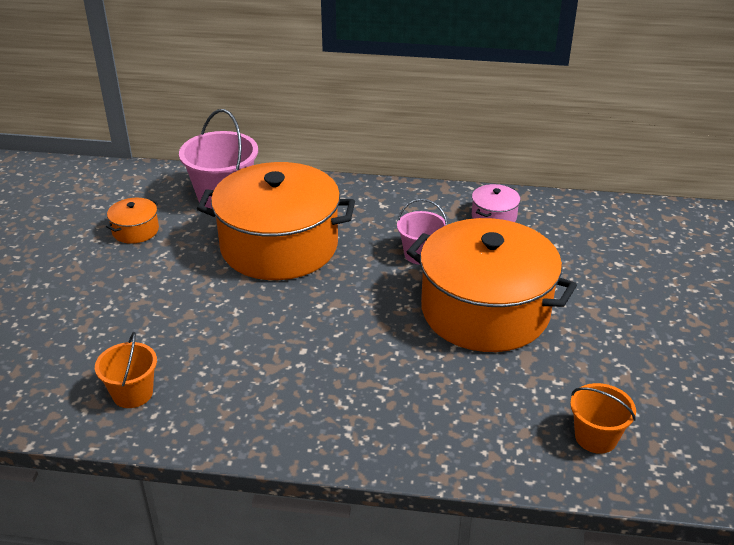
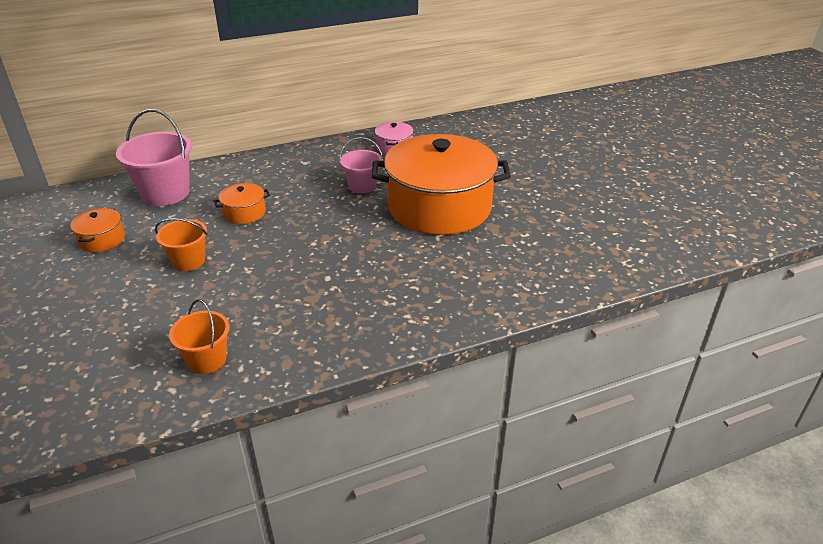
camera: 30 degrees left, 0 degrees up
orange pot [197,162,355,280] -> orange pot [214,183,270,224], size x0.40
orange bucket [570,383,636,454] -> orange bucket moved to [155,218,207,271]

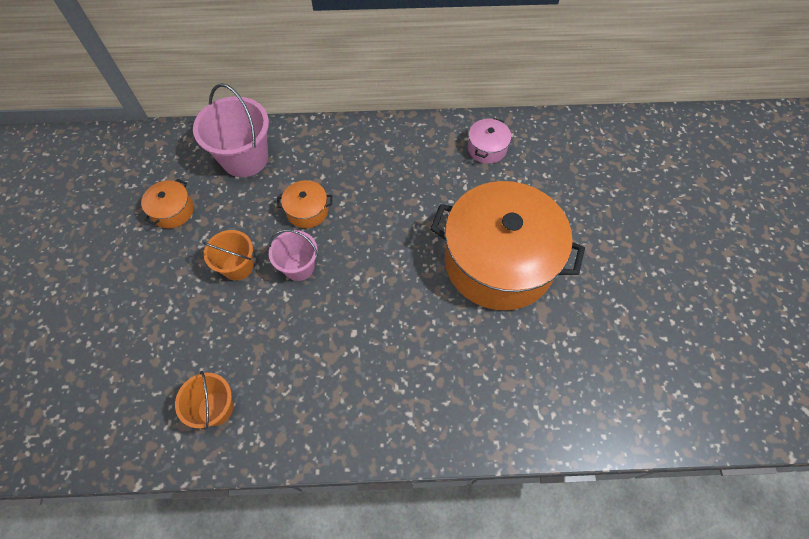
camera: 20 degrees right, 25 degrees up
pink bucket [339,137,383,193] -> pink bucket moved to [269,230,318,281]

